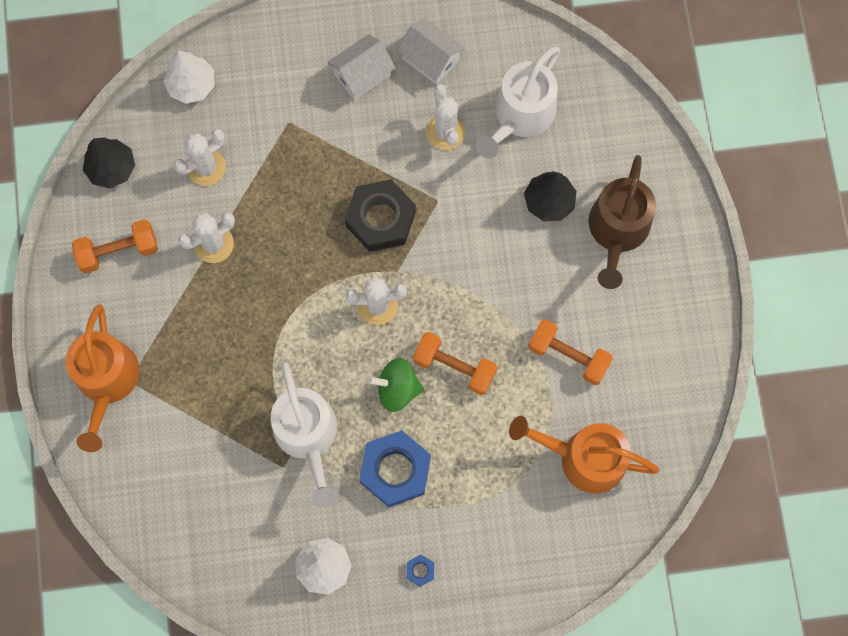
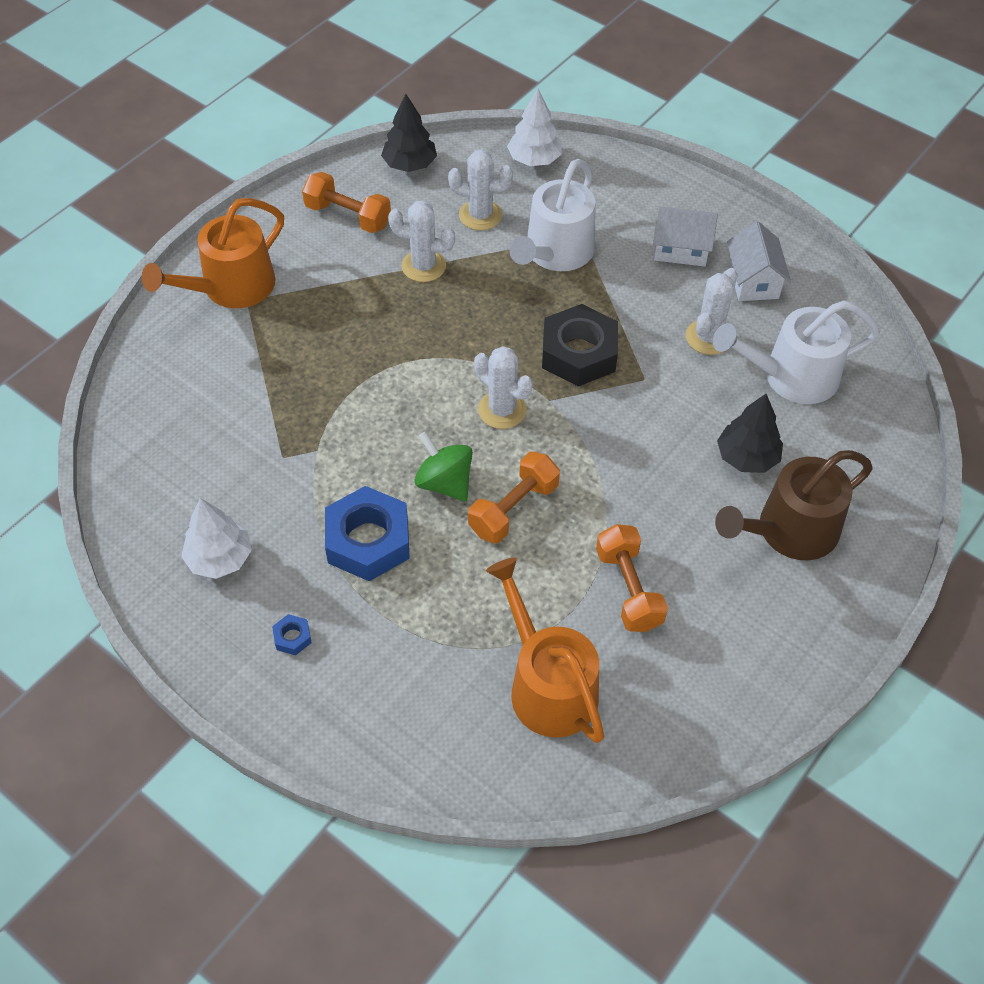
camera: 45 degrees right, 20 degrees down
white watering can [271,362,337,507] -> white watering can moved to [509,159,595,271]
orange dumbbell [413,332,498,395] -> orange dumbbell turned 60 degrees clockwise [468,452,560,543]

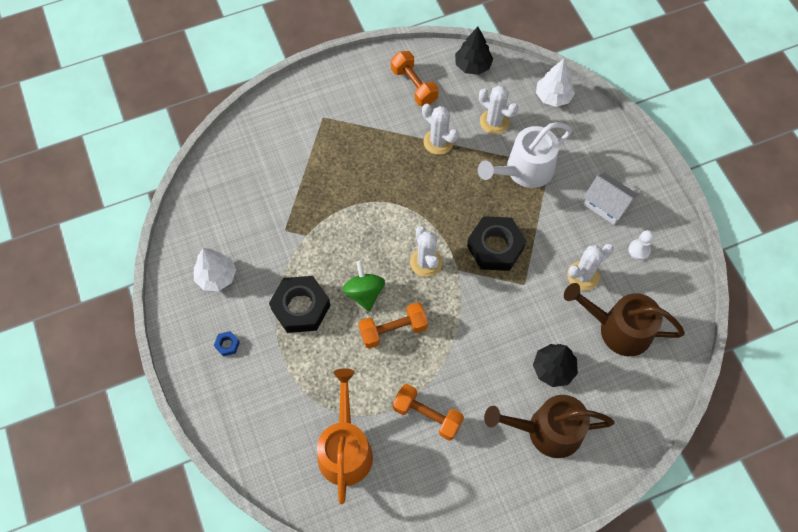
camera: 30 degrees right, 10 degrees up
orange watering can [142,198,284,308] -> none
blue nut [325,486,410,581] -> black nut [269,276,330,333]
orange dumbbell [596,524,668,632] -> orange dumbbell turned 75 degrees counterclockwise [393,384,464,441]
white watering can [713,300,880,404] -> brown watering can [564,283,685,356]
white house [727,221,791,301] -> white pawn [628,230,654,260]

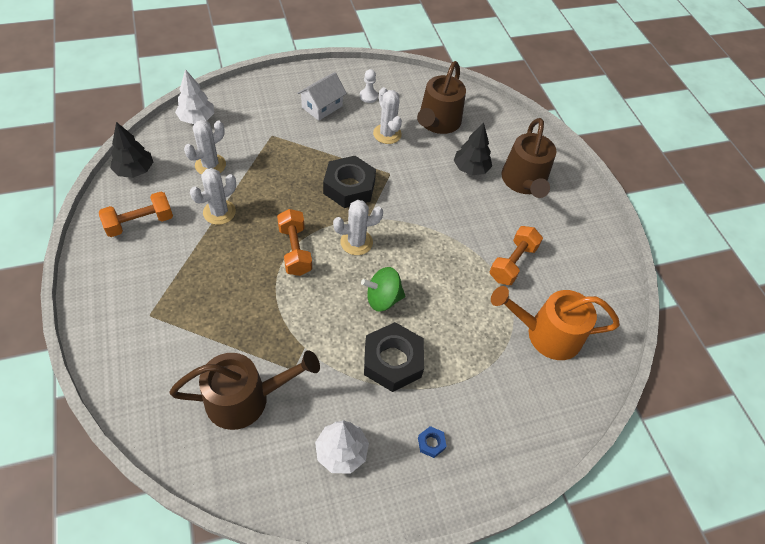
camera: 90 degrees left, 10 degrees down
orange dumbbell [359,302,428,349] -> orange dumbbell moved to [277,209,312,276]
white watering can [478,122,572,188] -> none
none -> brown watering can [169,350,320,430]

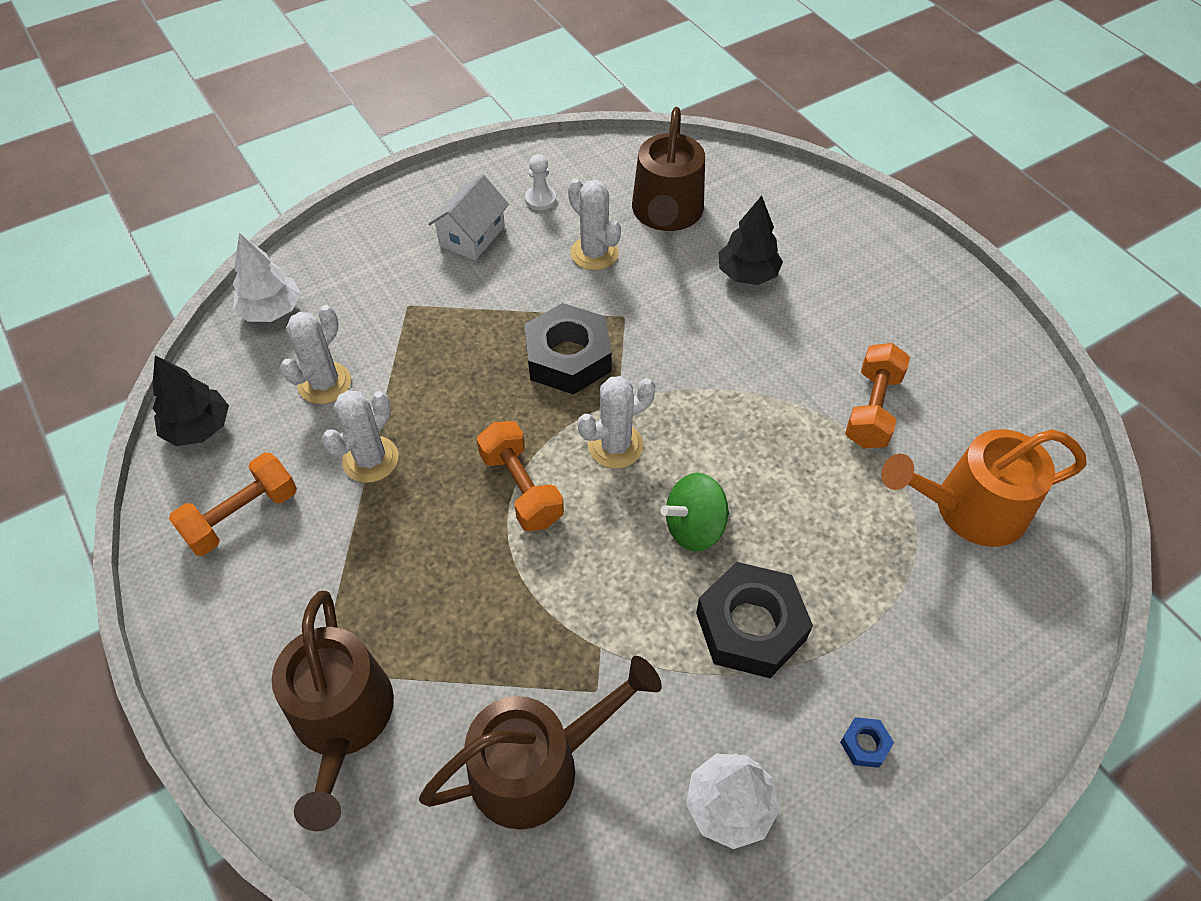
camera: 10 degrees left, 0 degrees up
brown watering can [501,118,556,198] -> brown watering can moved to [272,591,394,831]

